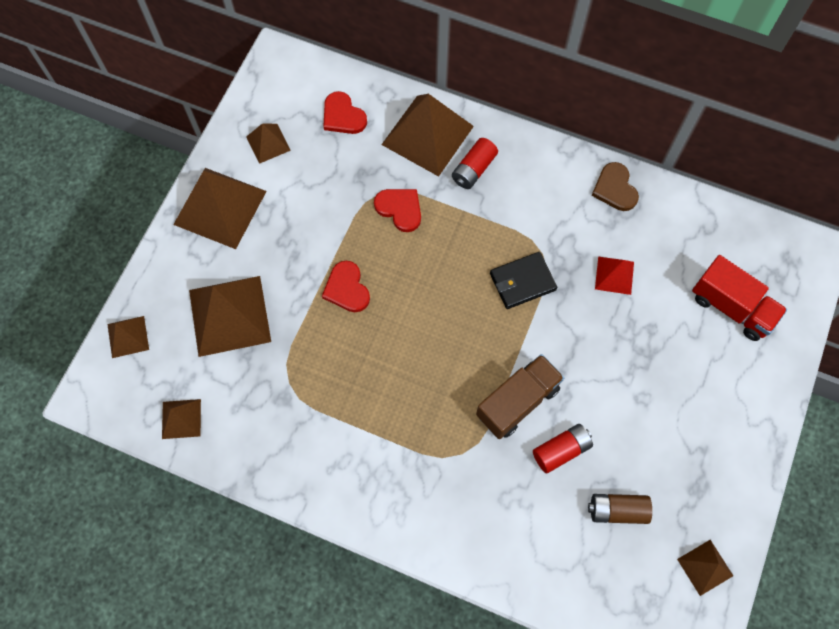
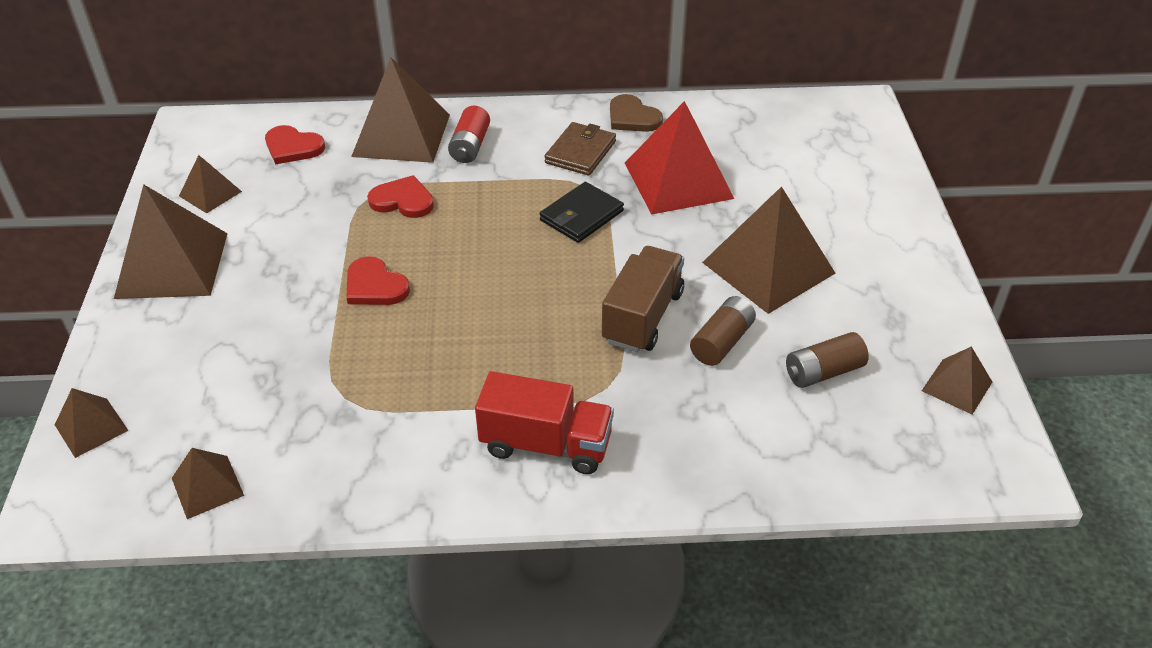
camera: 25 degrees left, 25 degrees down
brown pyramid [189,276,271,357] -> brown pyramid moved to [702,186,836,314]
red battery [533,424,593,474] -> brown battery [690,296,756,366]
red pyramid [595,257,634,295] -> red pyramid [625,101,734,215], size x1.97
red truck [692,255,787,341] -> red truck moved to [475,371,614,474]
none -> brown wallet [544,122,616,176]

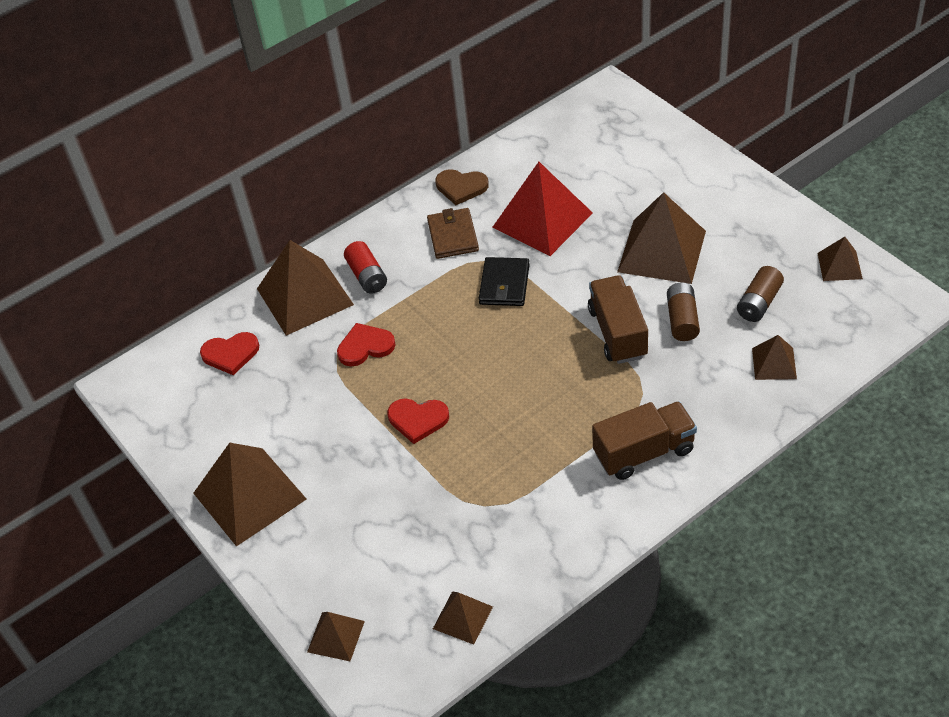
camera: 30 degrees left, 5 degrees up
brown pyramid [179,155,242,213] -> brown pyramid moved to [752,335,797,380]
red truck [475,371,614,474] -> brown truck [592,401,697,480]

